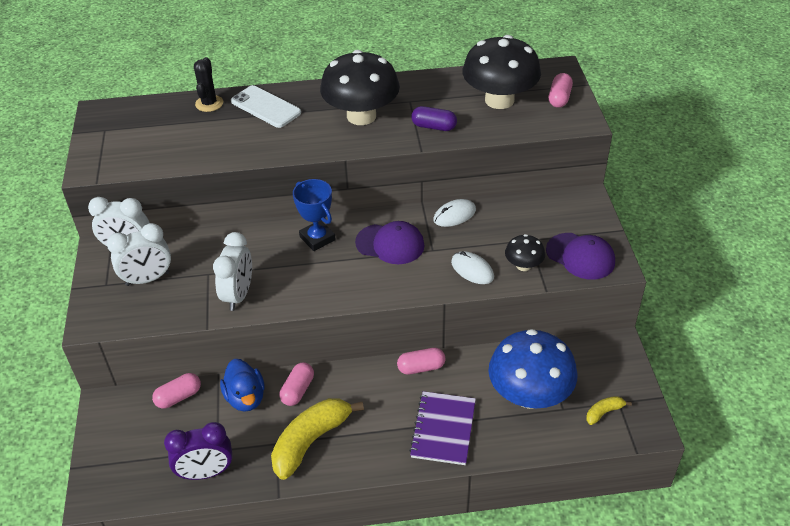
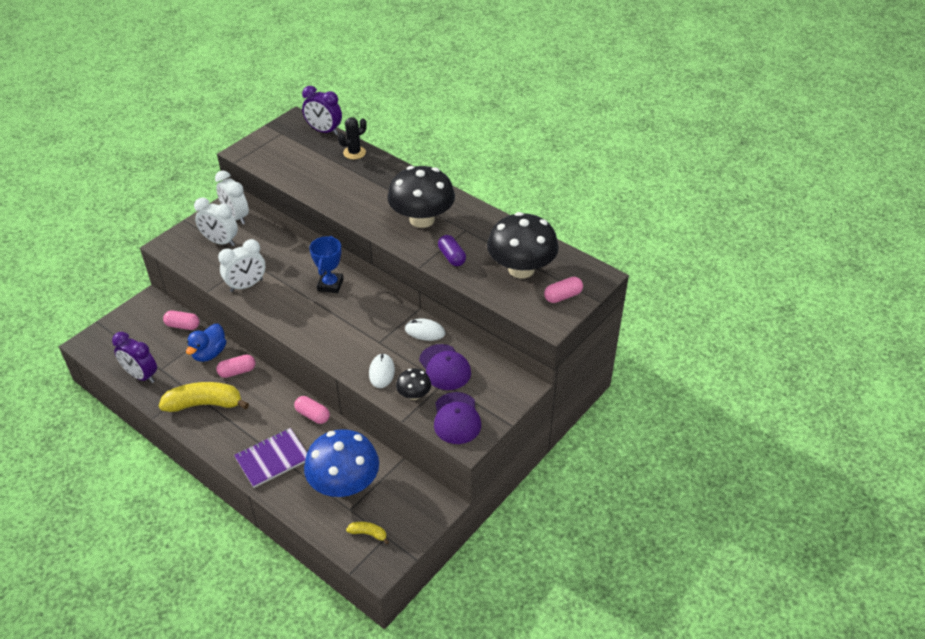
camera: 45 degrees right, 0 degrees up
white phone [231,85,301,128] -> none
purple cap [355,221,425,264] -> purple cap moved to [419,344,471,390]
none -> purple clock [302,86,342,135]

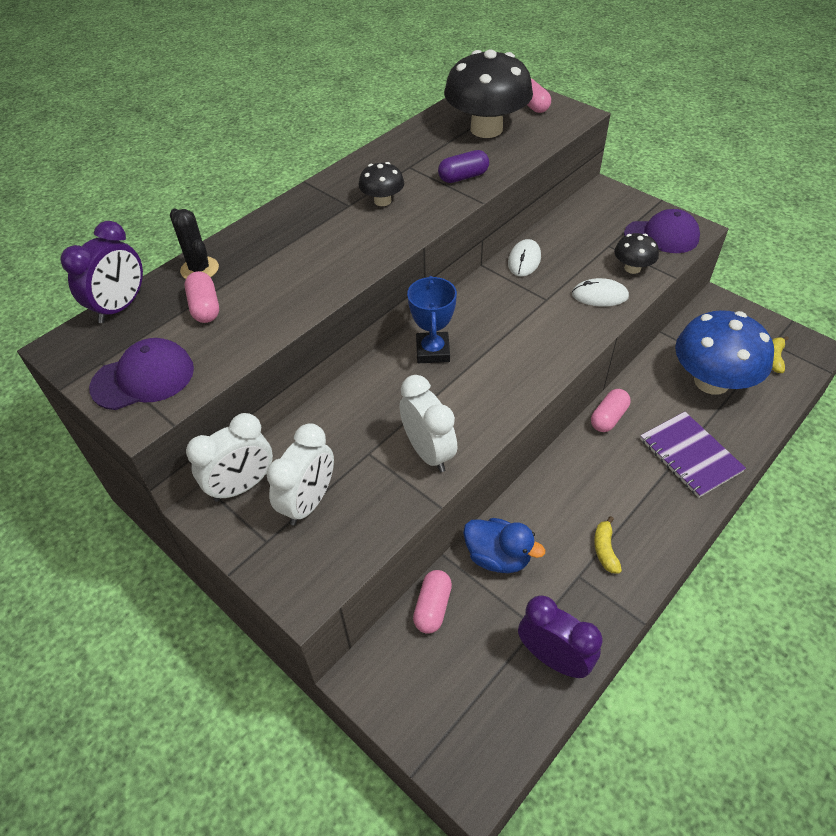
camera: 85 degrees left, 5 degrees up
purple clock [112,332,157,383] -> purple clock turned 90 degrees counterclockwise [518,595,602,678]
yellow banana [159,382,249,412] -> yellow banana [594,516,622,574], size x0.46
pink capsule [216,355,256,378] -> pink capsule moved to [184,271,219,323]
blue trophy [310,236,344,293] -> blue trophy turned 75 degrees clockwise [407,276,457,363]
black mushroom [387,166,455,228] -> black mushroom [358,162,404,206], size x0.48
purple cap [419,344,471,390] -> purple cap moved to [89,338,194,410]

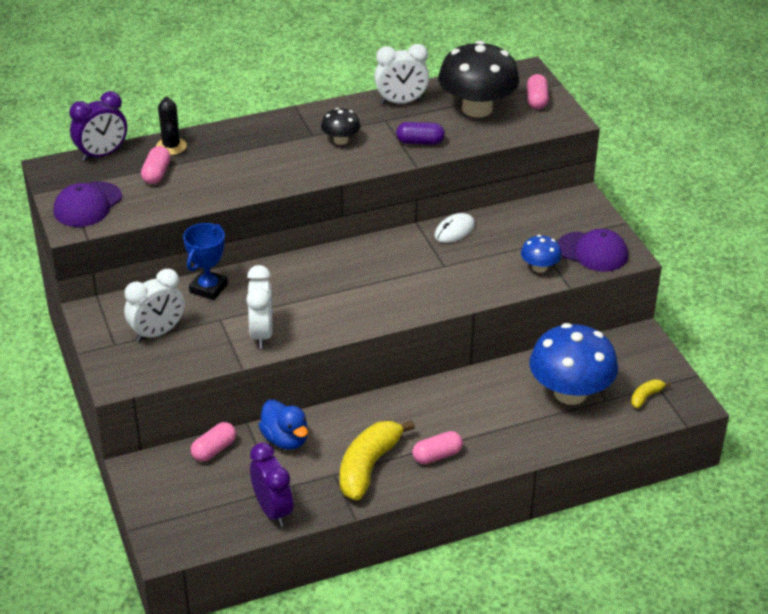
camera: 25 degrees right, 10 degrees down
purple cap [89,338,194,410] -> purple cap turned 120 degrees clockwise [53,181,122,227]
white clock [186,413,273,502] -> white clock moved to [374,44,429,104]
blue trophy [407,276,457,363] -> blue trophy moved to [183,223,228,300]
white mouse [572,278,629,307] -> none
pink capsule [591,389,631,432] -> pink capsule moved to [413,431,463,464]
yellow banana [594,516,622,574] -> yellow banana [340,420,415,500], size x2.17
black mushroom [614,233,659,274] -> blue mushroom [521,235,562,273]
purple notebook [640,412,746,498] -> none

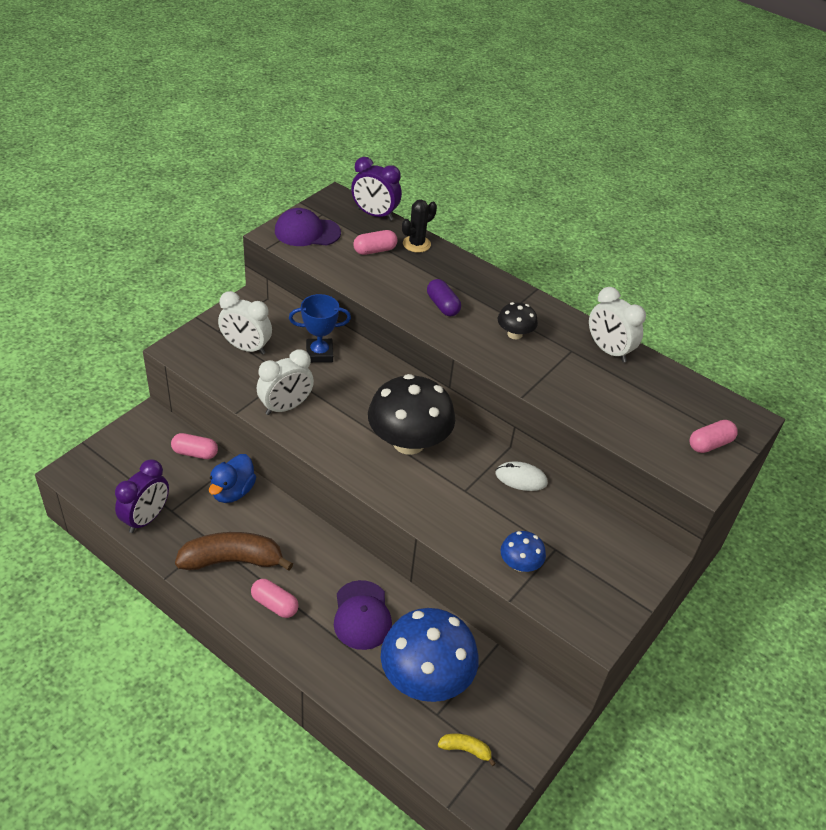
camera: 55 degrees right, 5 degrees up
yellow banana [340,420,415,500] -> brown banana [175,532,293,571]
purple capsule [396,122,445,145] -> purple capsule moved to [427,279,461,316]
black mushroom [438,41,520,118] -> black mushroom moved to [368,374,455,455]
purple cap [557,229,628,272] -> purple cap moved to [334,580,392,650]

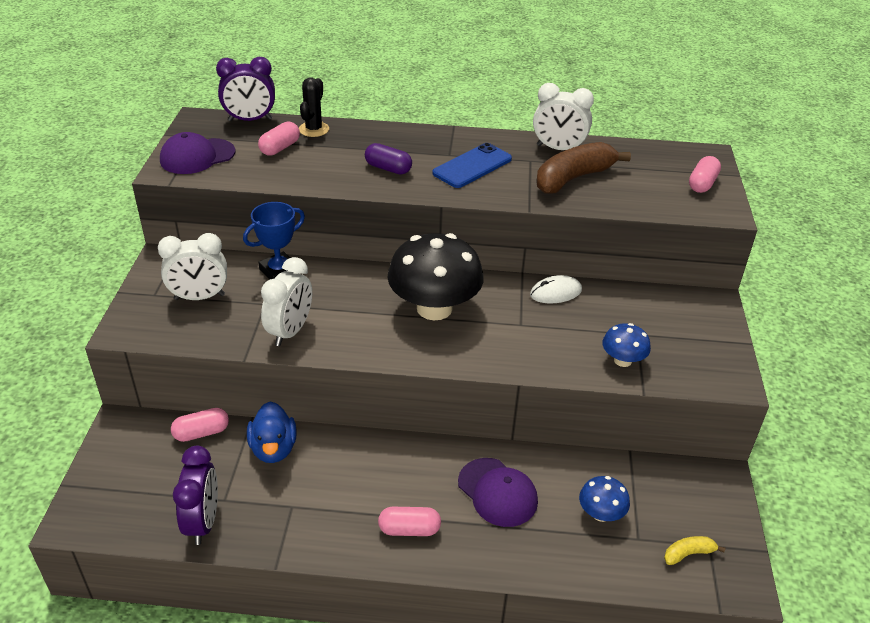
camera: 30 degrees left, 5 degrees down
brown banana [175,532,293,571] -> brown banana moved to [536,142,631,194]
blue mushroom [381,608,479,702] -> blue mushroom [579,476,630,522], size x0.48
black mushroom [498,302,538,340] -> blue phone [432,143,512,188]

